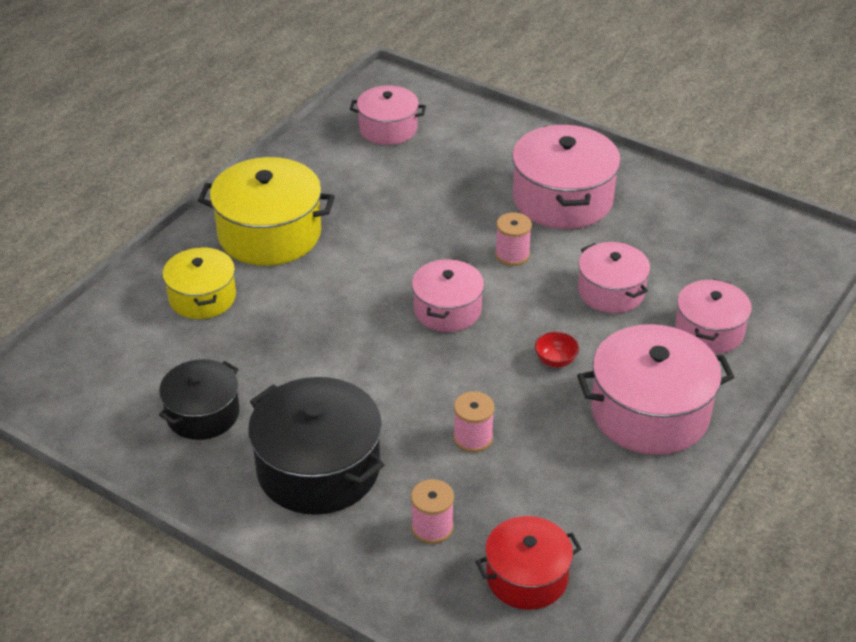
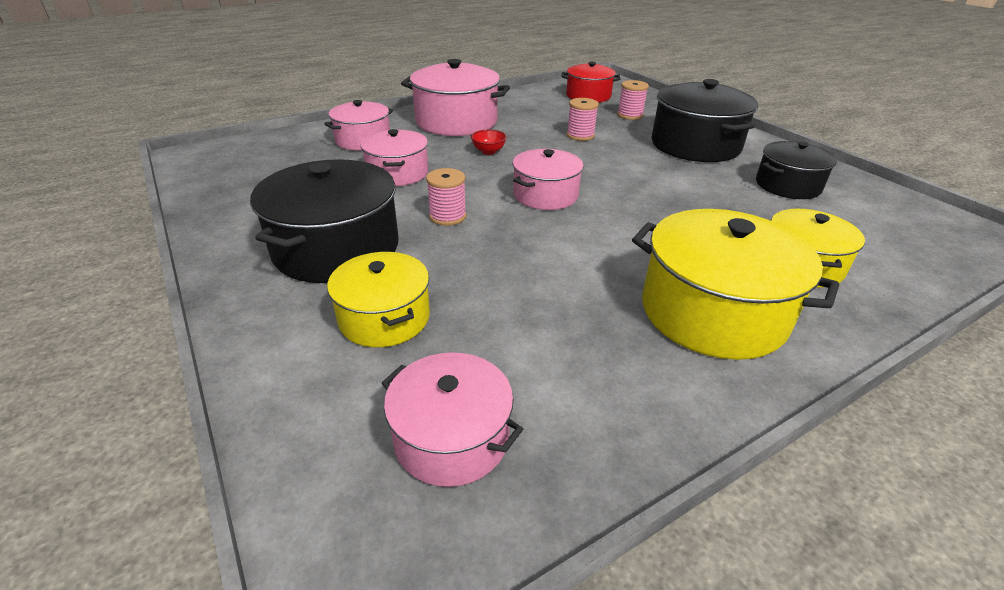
camera: 155 degrees left, 5 degrees down
pink pot [512,125,621,229] -> black pot [250,159,399,283]
none -> yellow pot [327,252,430,347]

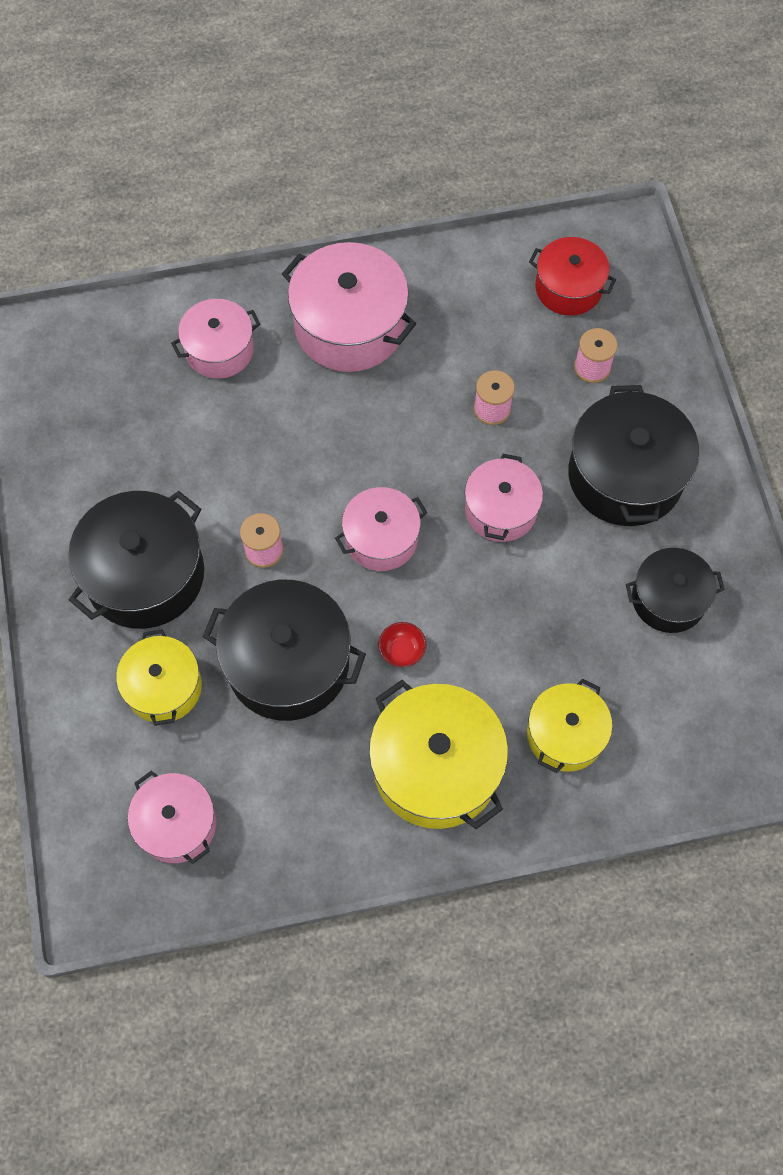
camera: 20 degrees right, 30 degrees up
pink pot [361,129,428,186] -> pink pot moved to [465,454,543,542]
red bowl [471,130,507,155] -> red bowl moved to [379,622,426,667]
none -> black pot [203,580,366,721]

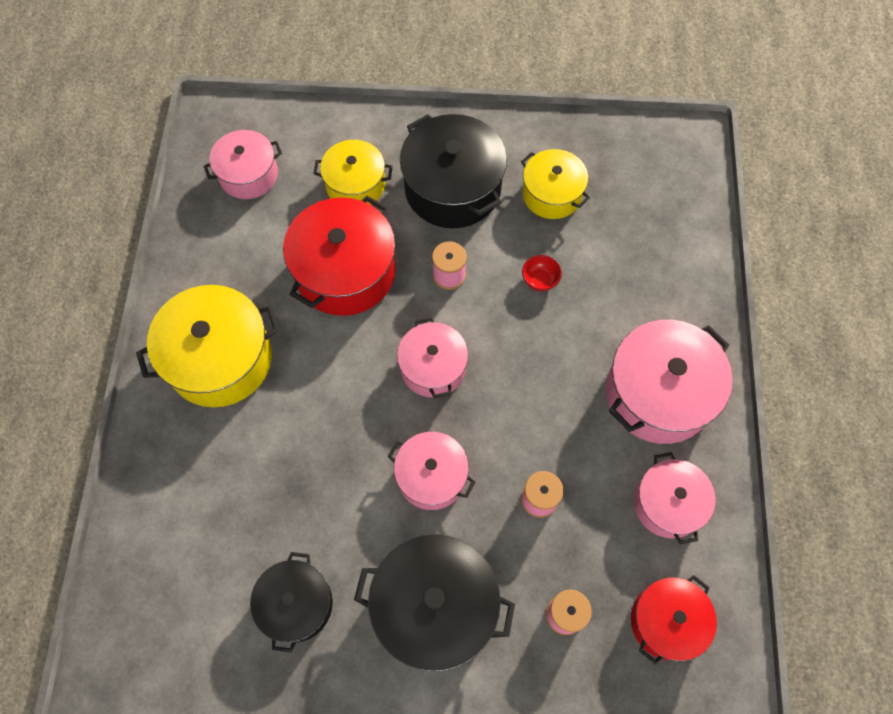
camera: 105 degrees right, 0 degrees up
pink pot [171,299,261,379] -> pink pot moved to [634,452,715,544]
black pot [203,580,366,721] -> red pot [283,196,396,316]
red bowl [379,622,426,667] -> red bowl moved to [522,255,562,291]
yellow pot [527,678,612,773] -> yellow pot moved to [521,149,590,219]

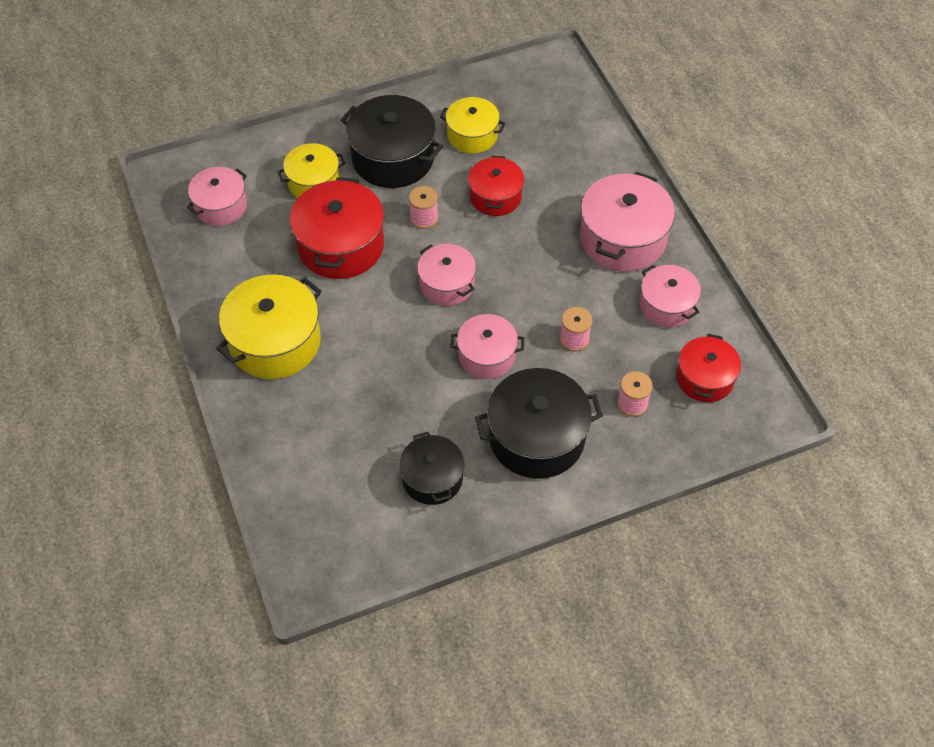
camera: 25 degrees left, 10 degrees down
red bowl [522,255,562,291] -> red pot [468,156,524,216]

